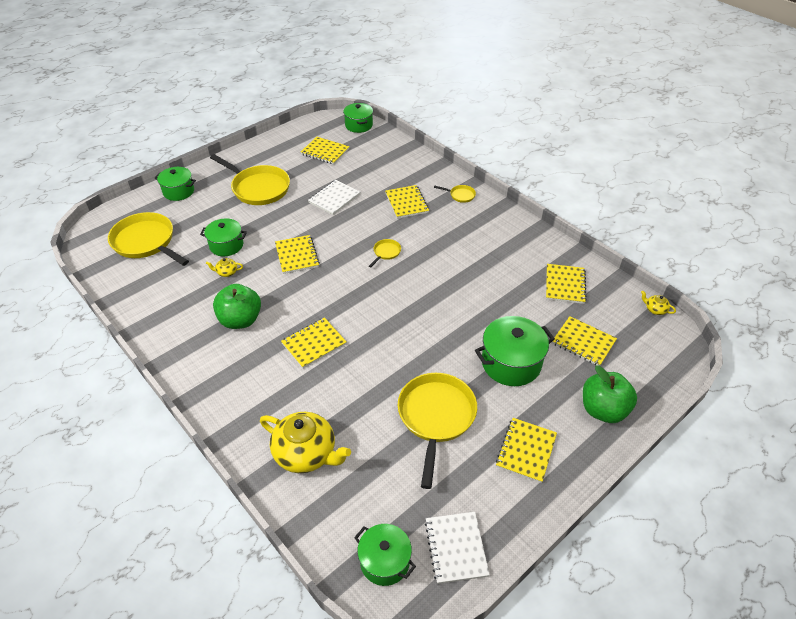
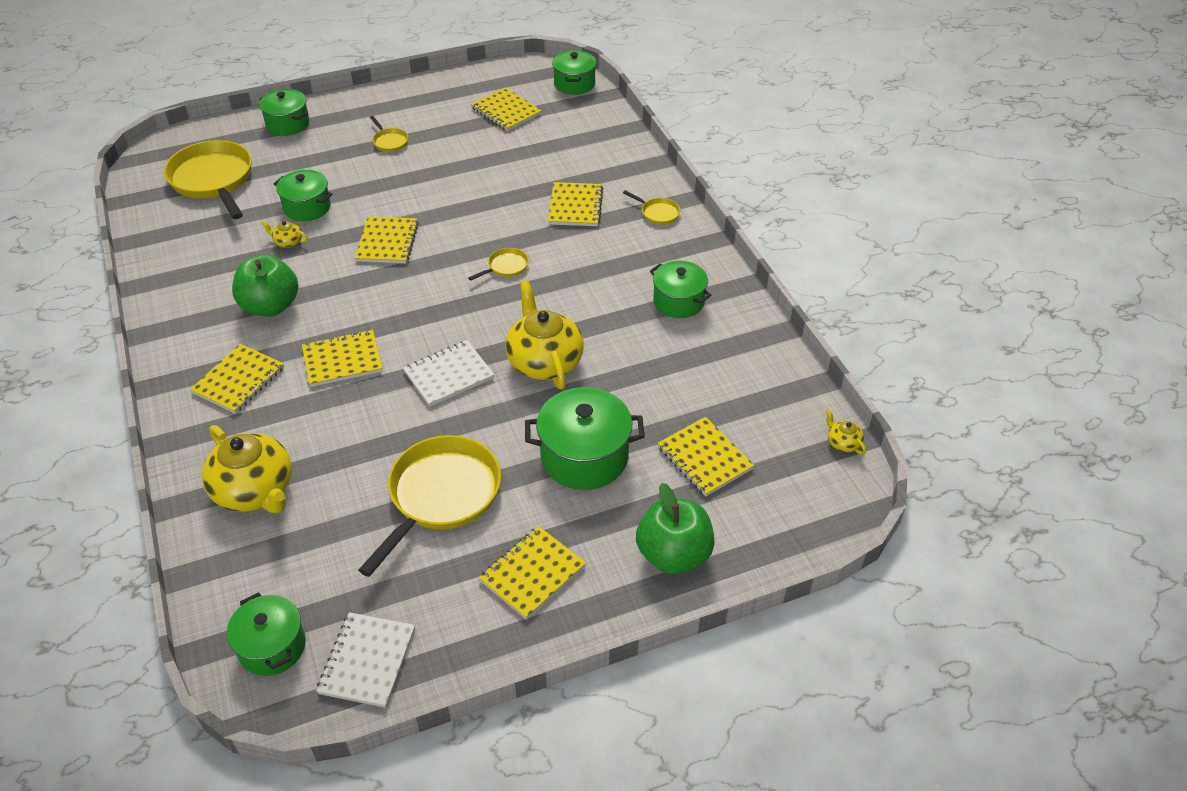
camera: 20 degrees right, 0 degrees up
yellow pan [210,154,290,205] -> yellow pan [370,116,408,152], size x0.43
white notebook [308,180,360,215] -> white notebook moved to [403,340,494,407]
yellow notebook [546,264,587,304] -> yellow notebook moved to [190,344,284,414]
none -> yellow teapot [505,280,584,389]
none -> green pot [650,261,712,318]

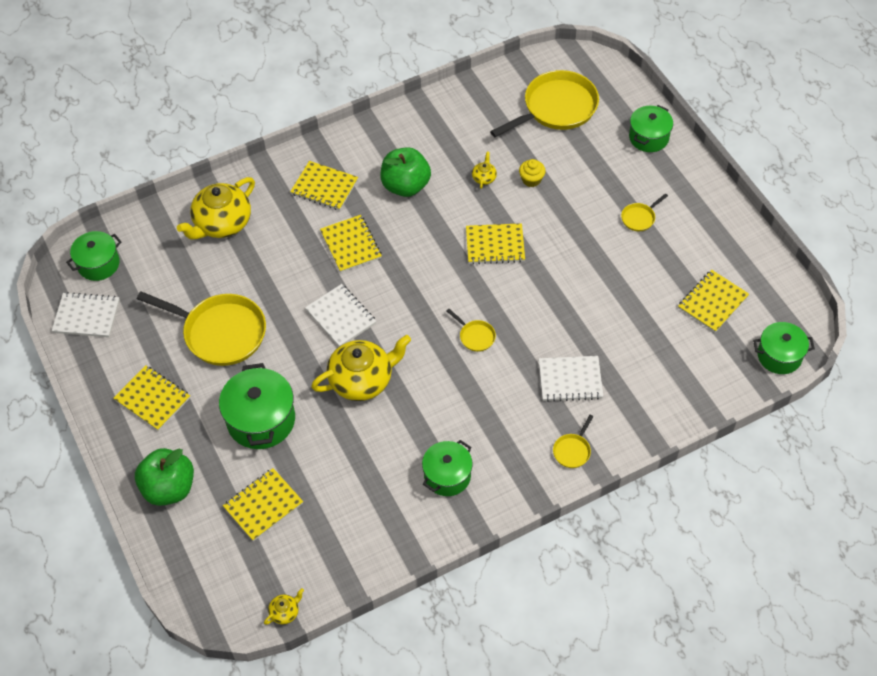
camera: 85 degrees right, 10 degrees up
green pot [274,170,333,221] -> yellow cupcake [519,159,546,187]
yellow notebook [548,182,603,226] -> white notebook [539,356,603,402]

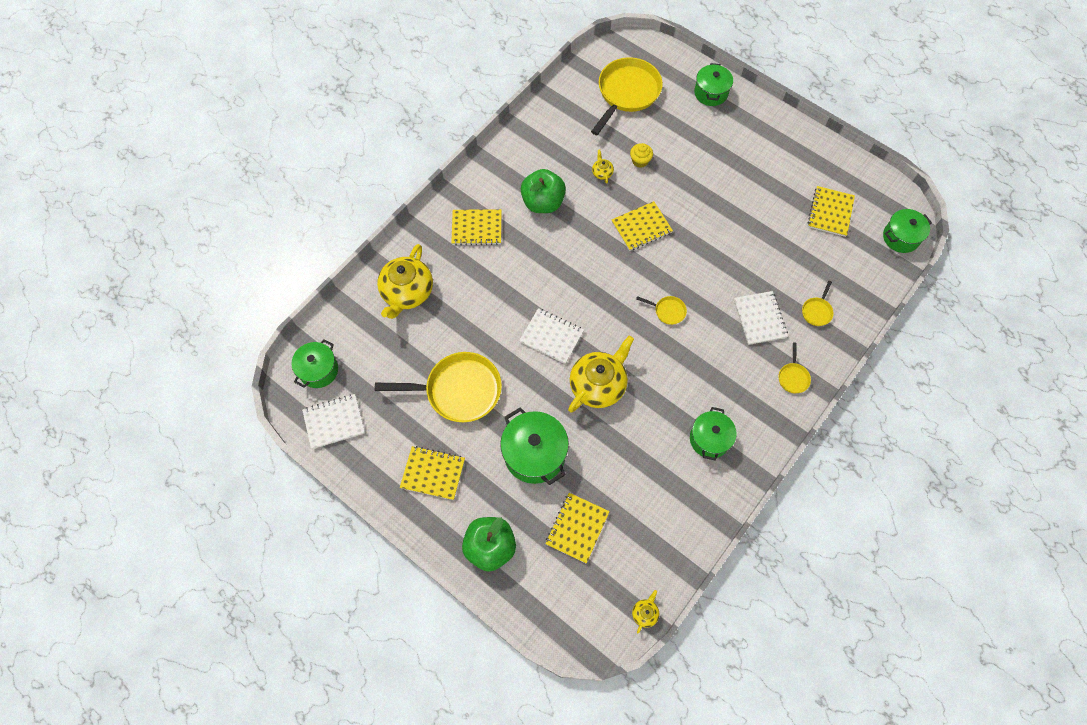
camera: 25 degrees left, 10 degrees up
yellow notebook [320,215,382,273] -> none
white notebook [539,356,603,402] -> white notebook turned 75 degrees counterclockwise [734,291,788,345]
yellow pan [621,193,668,231] -> yellow pan moved to [802,281,834,326]

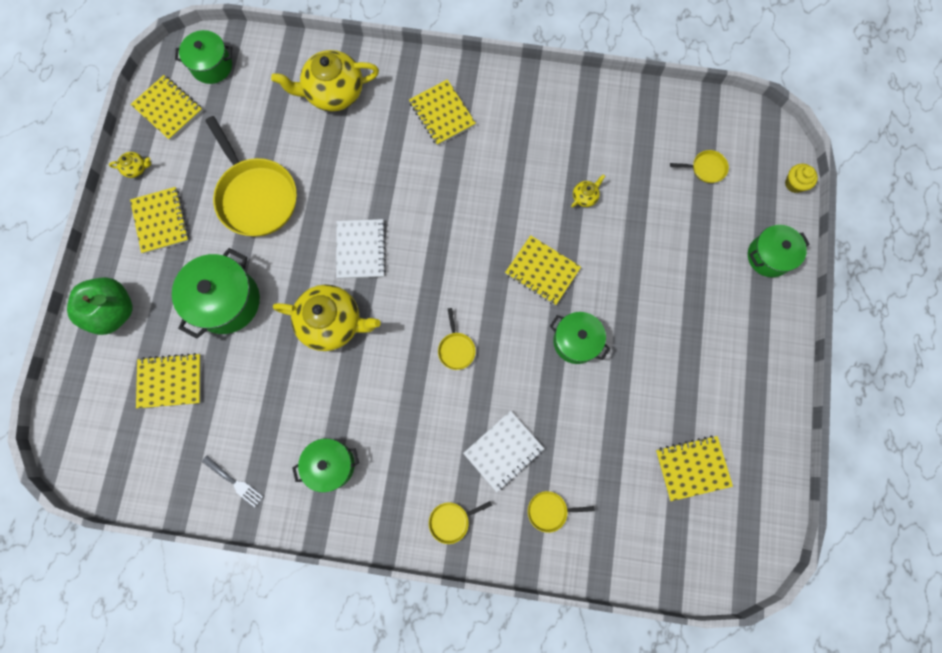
camera: 60 degrees right, 10 degrees up
white notebook [302,394,365,449] -> yellow notebook [131,75,203,140]
green apple [521,169,566,213] -> none
yellow pan [591,57,663,135] -> yellow pan [670,150,729,183], size x0.43
yellow cupcake [630,143,653,168] -> yellow cupcake moved to [785,163,818,193]
yellow teapot [632,590,659,634] -> yellow teapot moved to [109,152,151,178]
green pot [883,209,932,253] -> green pot moved to [550,312,610,364]
none -> grey fork [202,456,263,507]

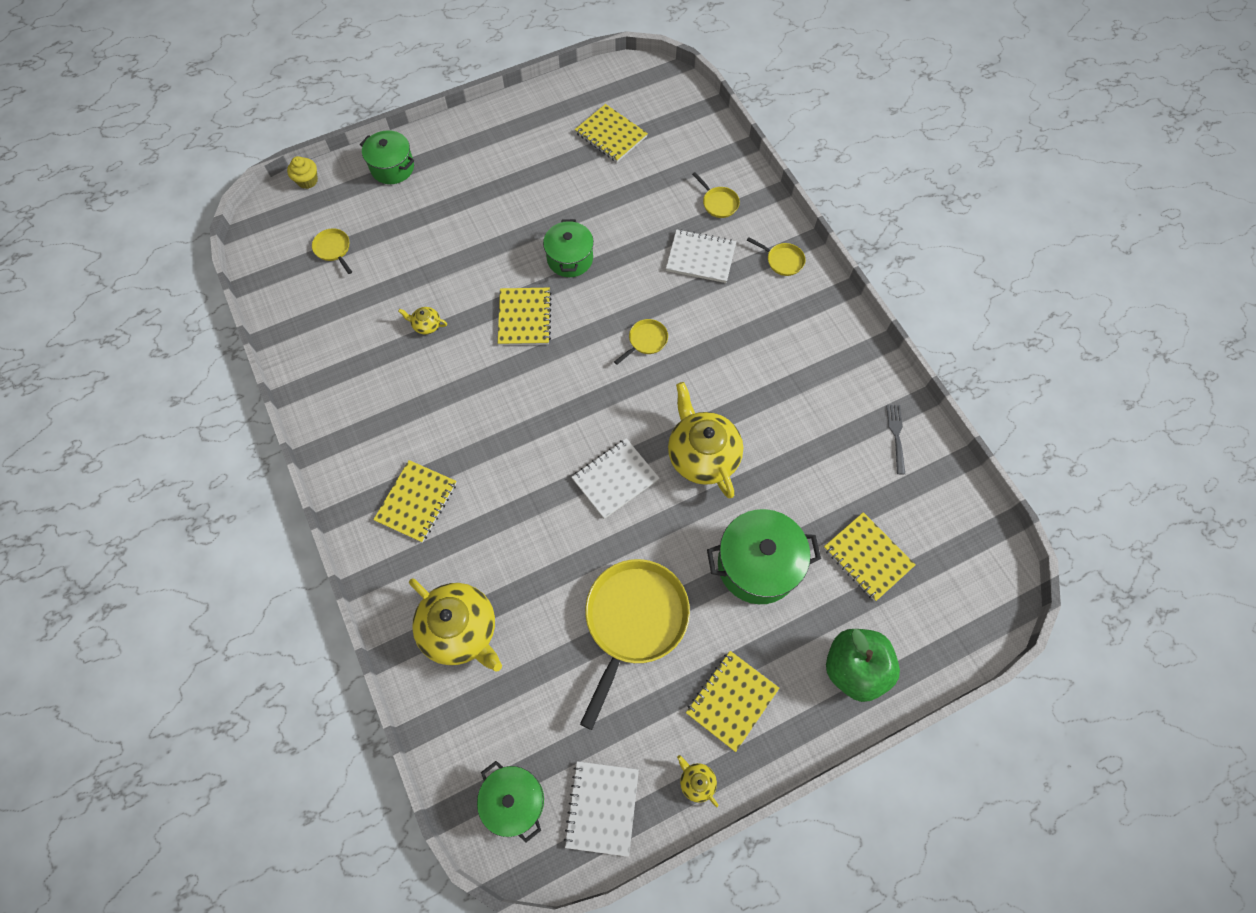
camera: 125 degrees left, 10 degrees down
yellow notebook [131,75,203,140] -> white notebook [564,761,639,857]
green pot [292,438,359,493] -> none

